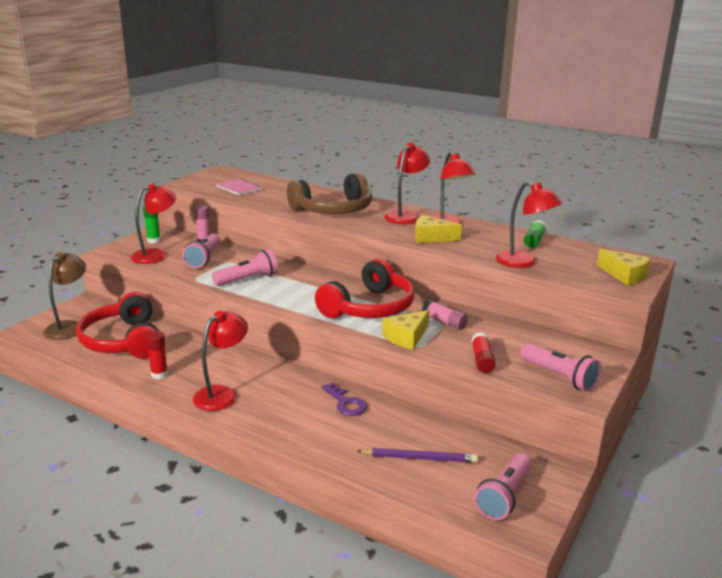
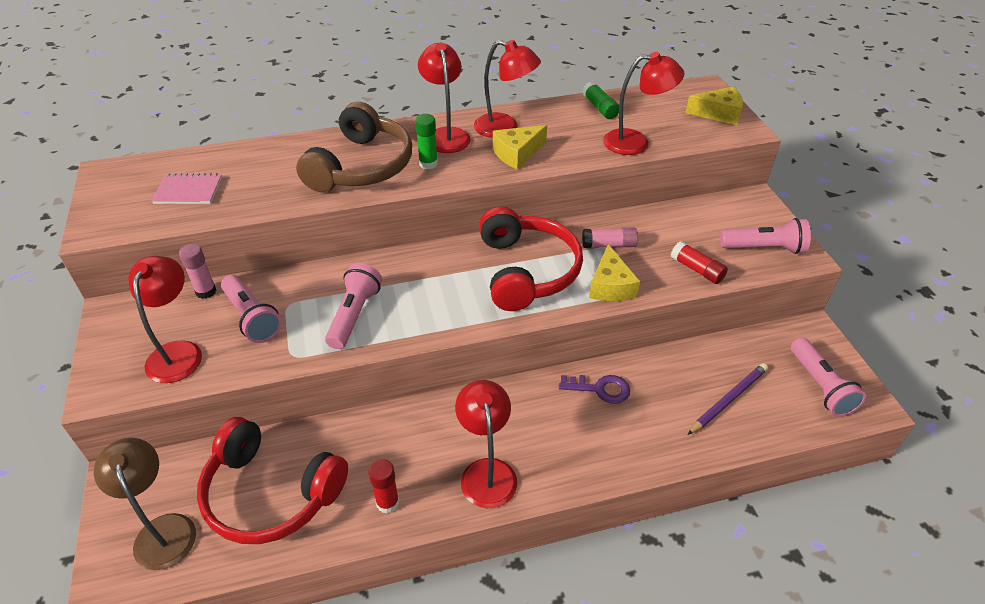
camera: 45 degrees left, 20 degrees up
green glue stick [143,206,161,244] -> green glue stick moved to [415,114,438,169]

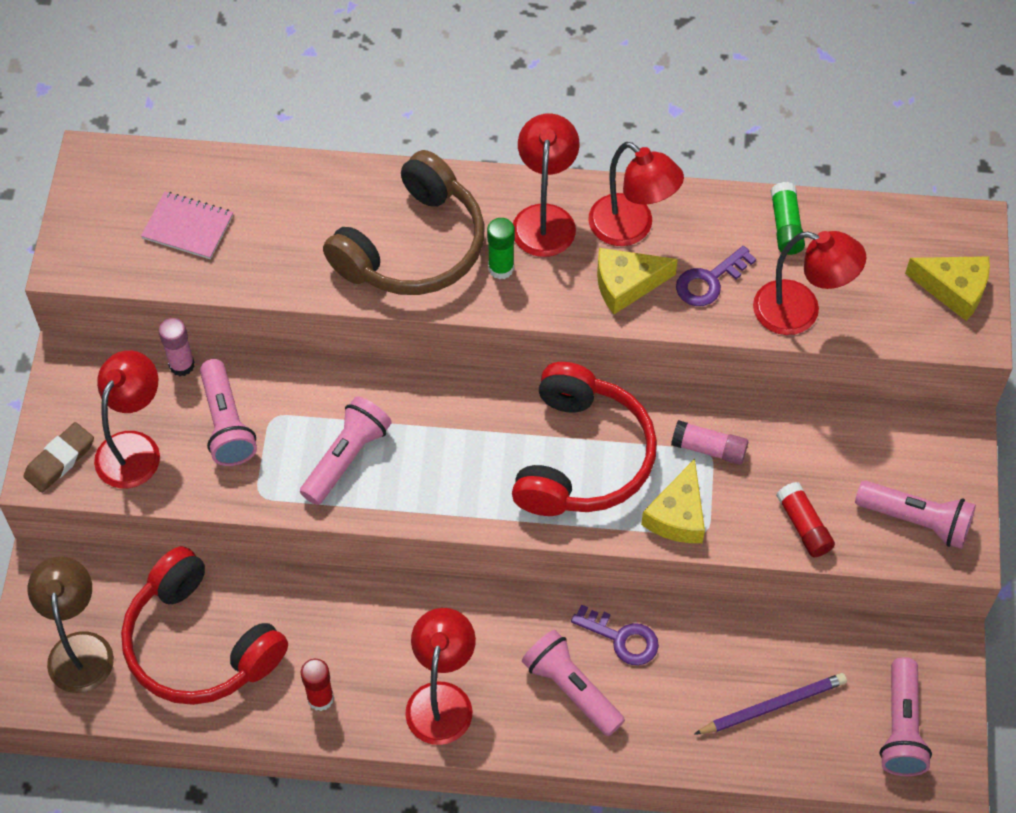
camera: 20 degrees right, 15 degrees up
none -> brown eraser [23,422,94,493]
none -> pink flashlight [522,630,625,736]
none -> purple key [676,246,756,306]

